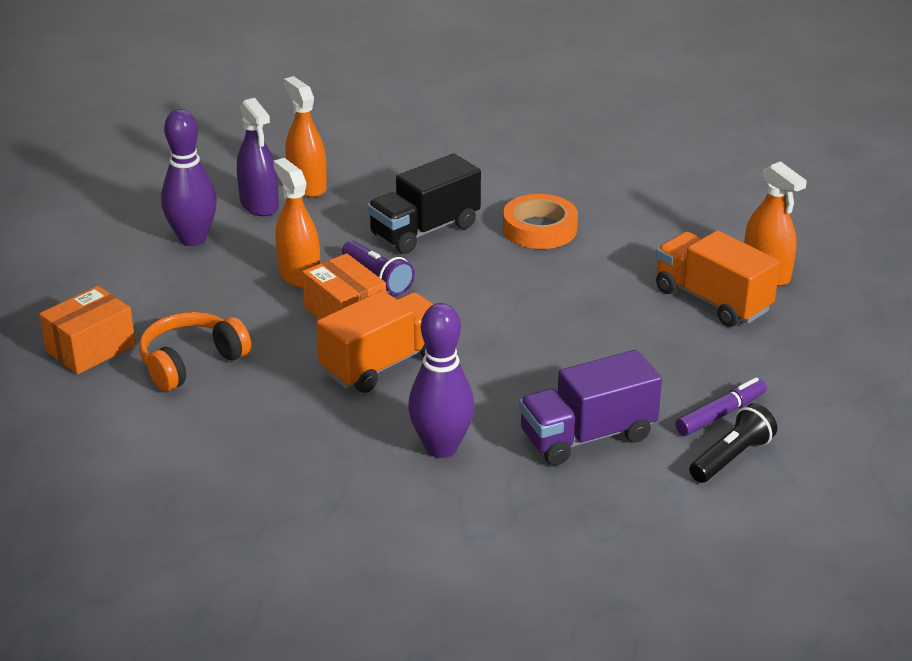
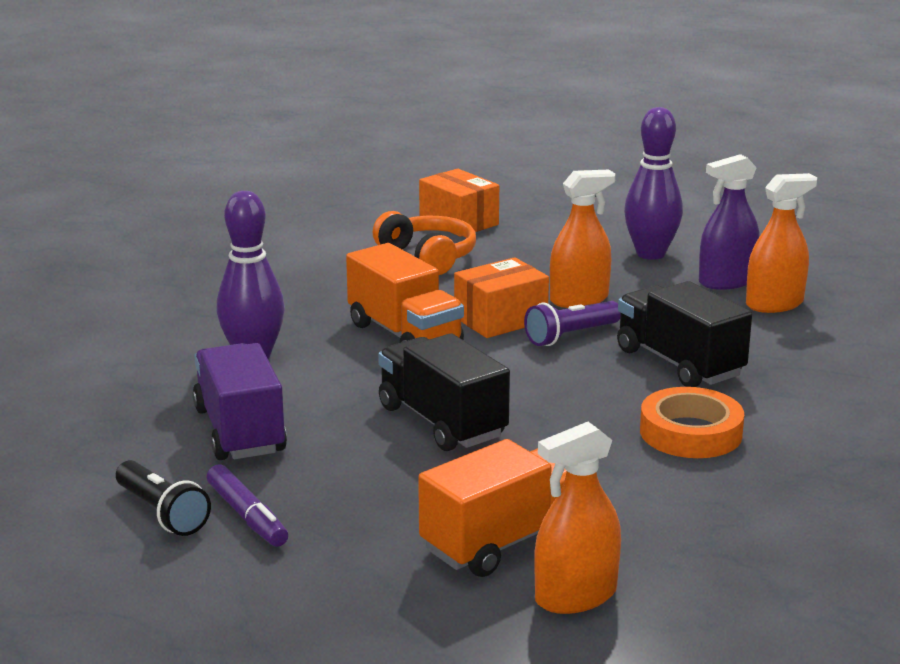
camera: 95 degrees right, 10 degrees down
none -> black truck [378,333,510,451]

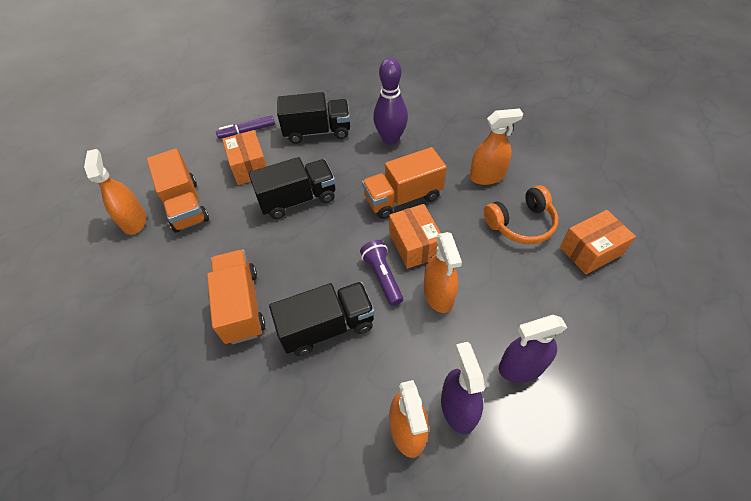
camera: 105 degrees right, 30 degrees up
black flashlight [116,460,211,536] -> none
purple truck [193,343,287,460] -> black truck [277,92,350,144]
purple bowling pin [624,107,683,260] -> purple spray bottle [499,315,567,383]
orange tape [640,387,744,458] -> orange truck [207,249,265,344]
none -> orange box [222,130,267,185]
none -> orange spray bottle [470,108,523,185]

